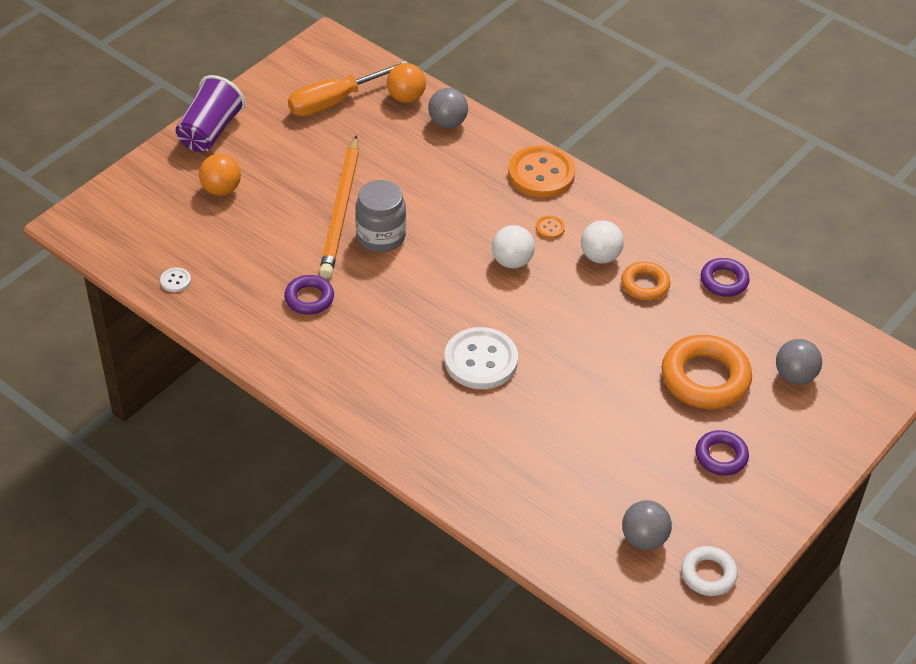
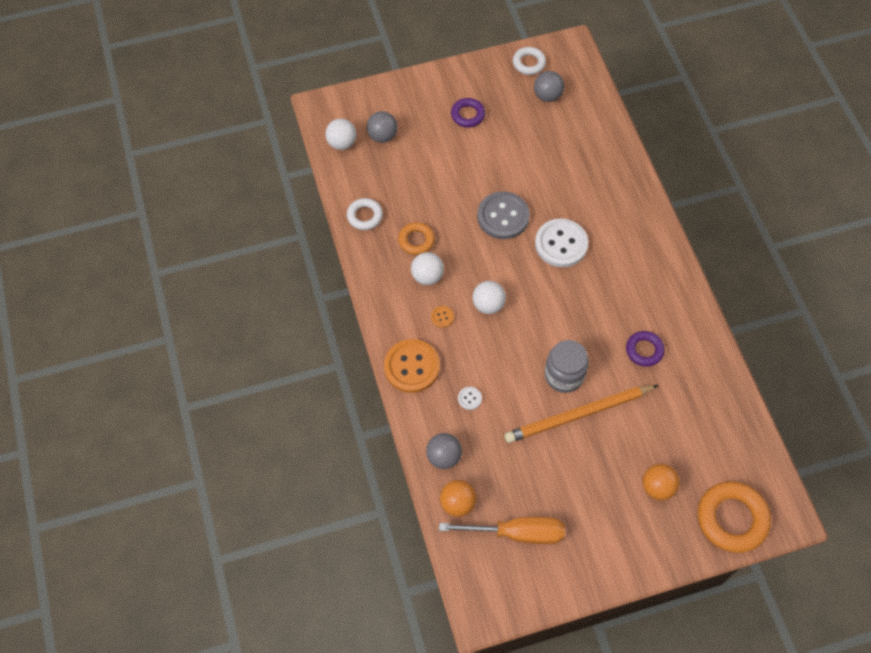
camera: 145 degrees left, 15 degrees up
white button [160,268,191,292] -> white button moved to [458,387,482,410]
purple cup [176,75,245,152] -> none
orange pencil [319,135,359,278] -> orange pencil turned 150 degrees counterclockwise [504,385,658,443]
orange ring [662,335,752,409] -> orange ring moved to [698,481,771,553]
purple ring [701,258,750,297] -> white ring [347,198,383,230]
none -> white ball [325,118,357,150]
none -> grey button [477,191,530,239]

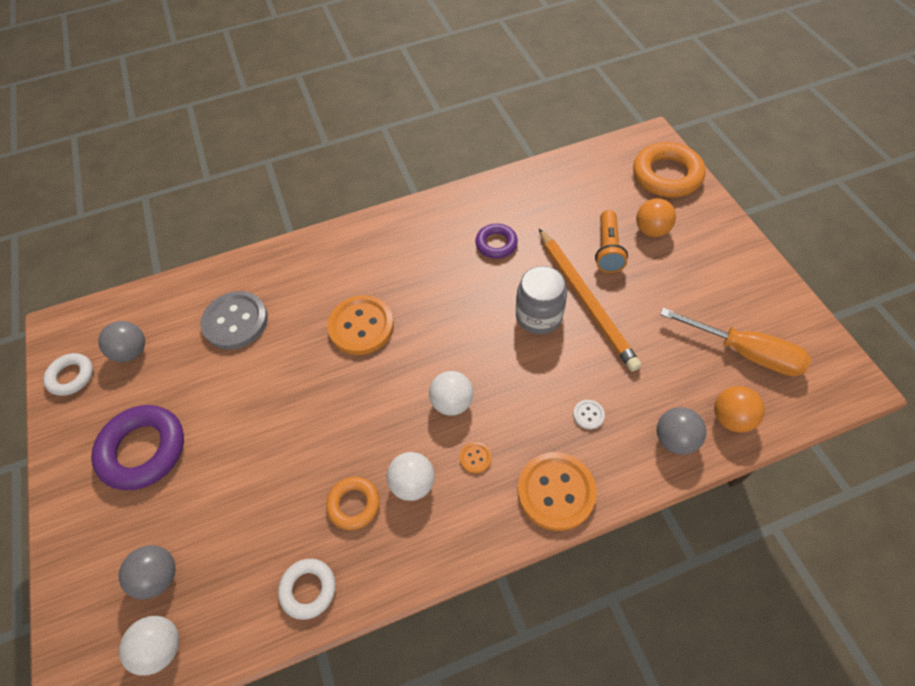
camera: 90 degrees left, 5 degrees down
orange screwdriver [439,517,565,544] -> orange screwdriver turned 120 degrees clockwise [660,308,811,376]
purple ring [451,98,485,128] -> purple ring [91,405,184,490], size x1.76
grey button [477,191,530,239] -> grey button moved to [200,291,268,350]
white button [535,218,588,267] -> orange button [327,296,394,355]
none -> orange flashlight [595,210,628,273]

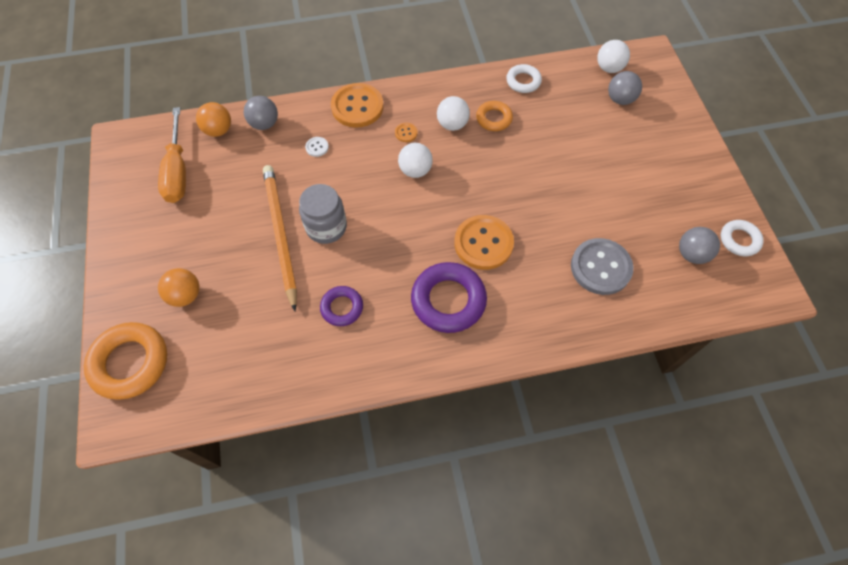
camera: 175 degrees left, 5 degrees up
purple ring [91,405,184,490] -> purple ring moved to [411,262,487,333]
orange flashlight [595,210,628,273] -> none
orange screwdriver [660,308,811,376] -> orange screwdriver turned 135 degrees counterclockwise [158,107,186,203]

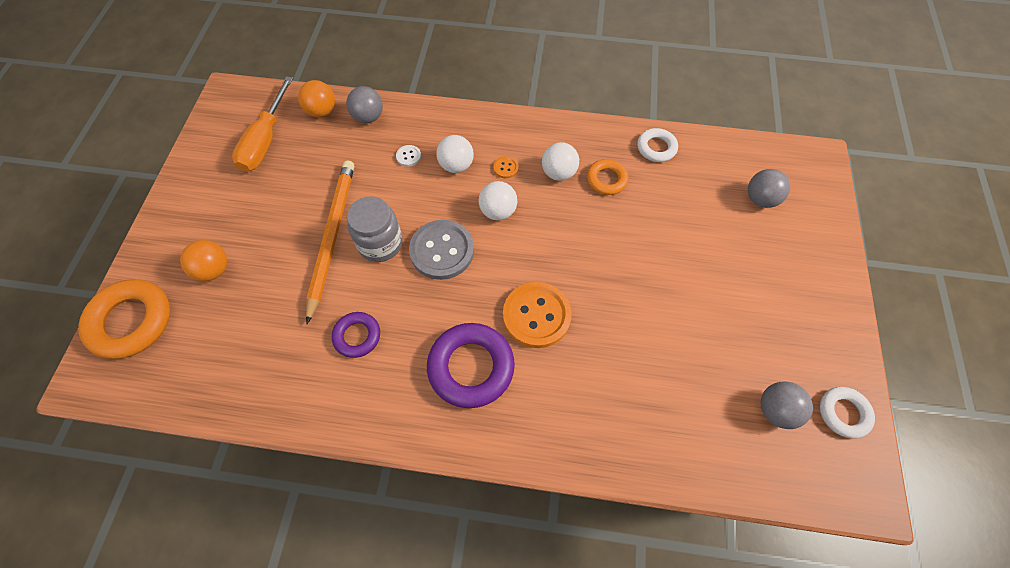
camera: 20 degrees right, 0 degrees up
orange button [331,83,384,128] -> none
grey button [571,238,634,295] -> grey button moved to [409,220,474,280]
white ball [597,40,630,73] -> white ball moved to [436,135,474,173]

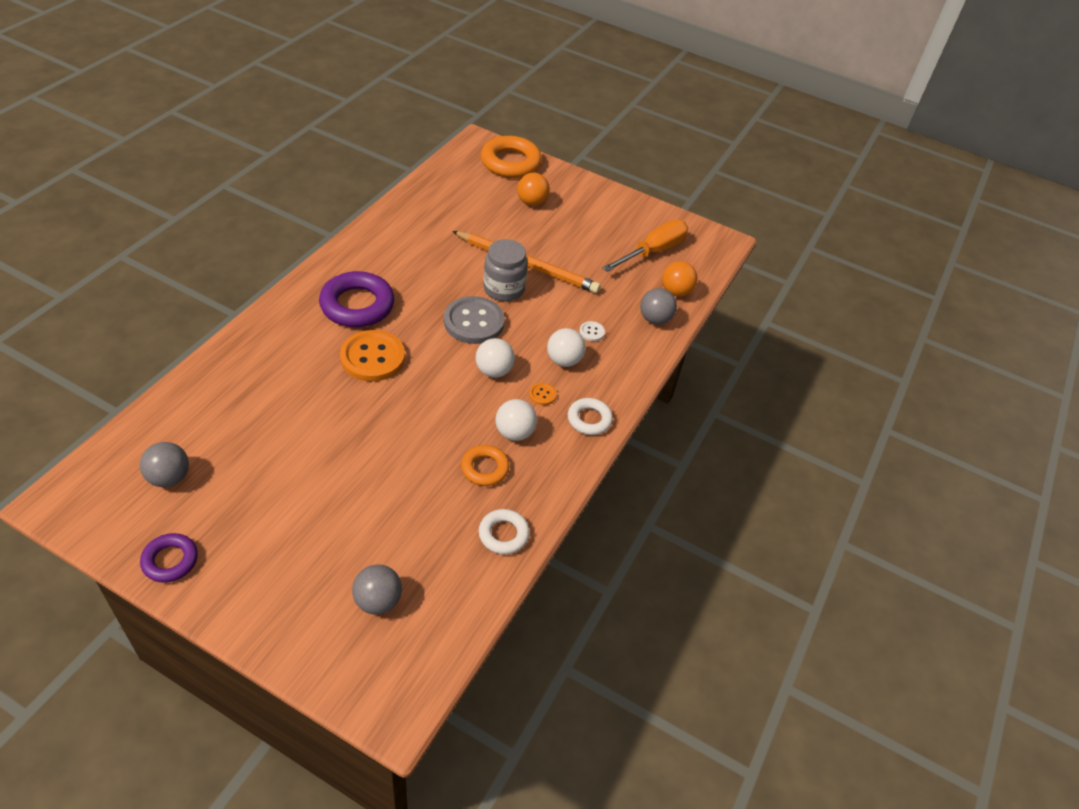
camera: 105 degrees right, 15 degrees down
orange screwdriver [232,76,293,172] -> orange screwdriver turned 105 degrees clockwise [602,220,688,272]
purple ring [332,312,380,358] -> purple ring moved to [140,533,198,583]
white ring [820,387,875,439] -> white ring moved to [568,398,613,435]

